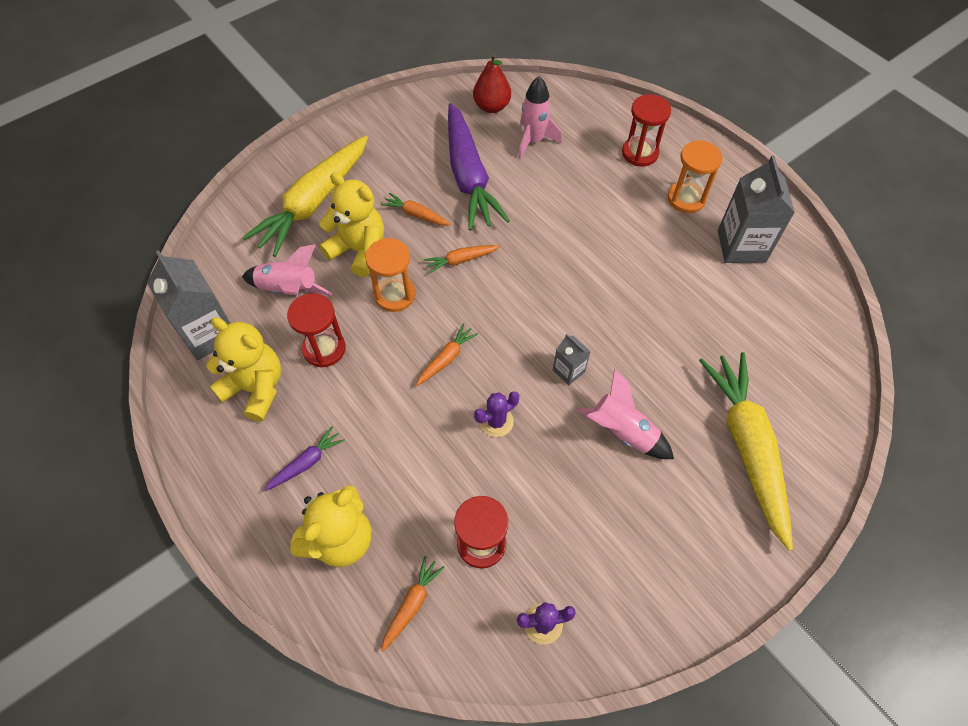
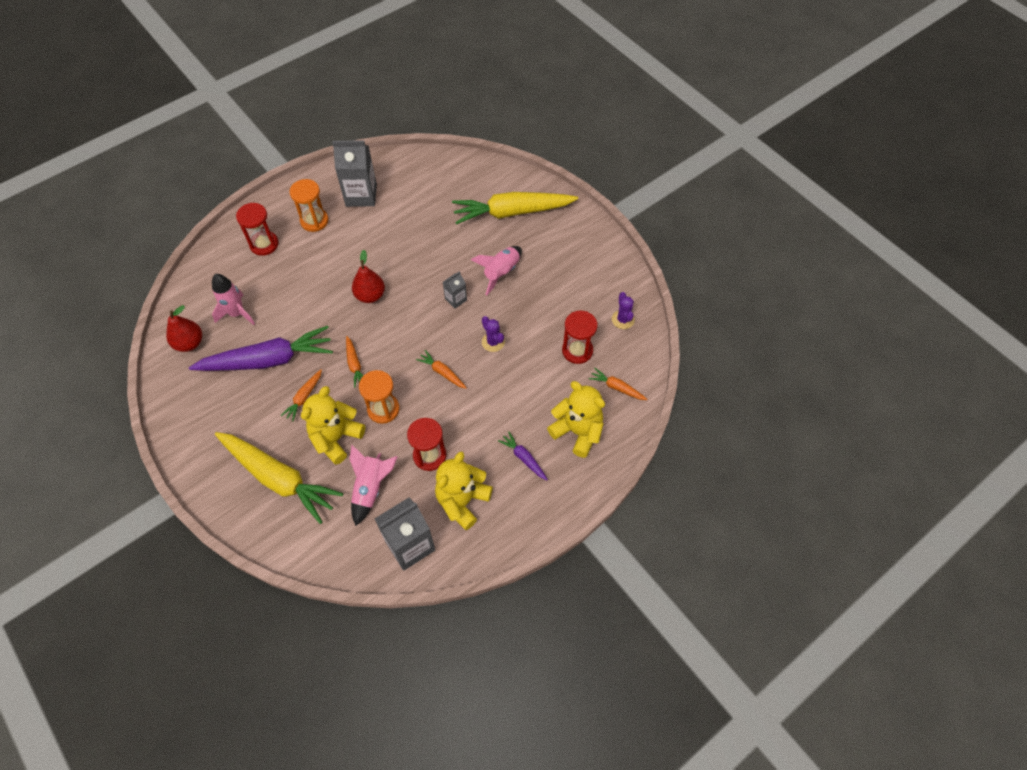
camera: 90 degrees left, 0 degrees up
none -> red pear [352,250,385,303]

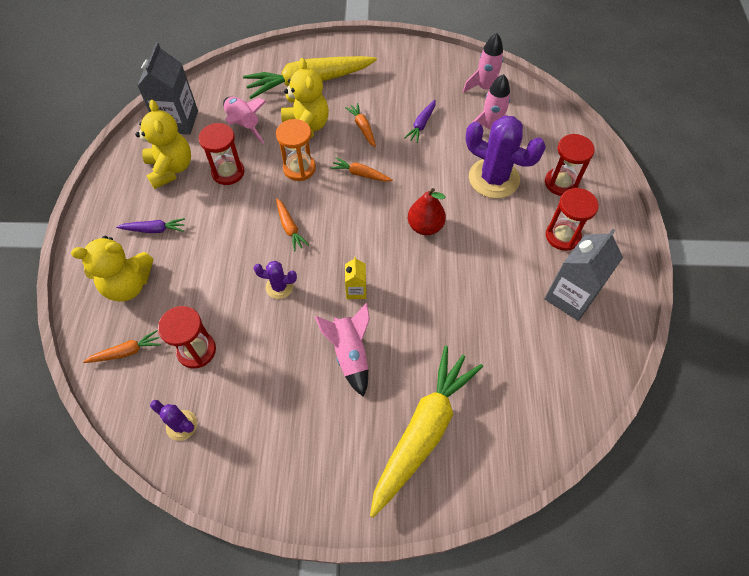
camera: 130 degrees right, 0 degrees up
red pear [166,305,202,352] -> pink rocket [463,33,503,93]
purple carrot [189,326,333,371] -> purple carrot [404,100,436,143], size x0.43
orange hourglass [289,179,329,232] -> red hourglass [546,188,599,251]
orange carrot [416,350,467,389] -> orange carrot turned 75 degrees clockwise [276,198,309,251]
grey carton [443,271,467,309] -> yellow carton [345,257,366,299]
none -> purple cactus [465,115,546,199]

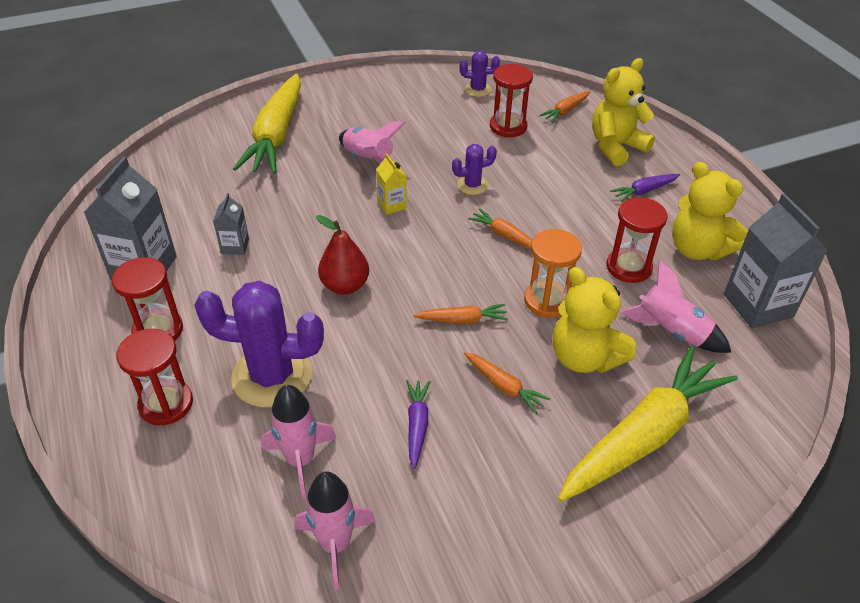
camera: 155 degrees right, 15 degrees down
none -> grey carton [213,193,249,255]

